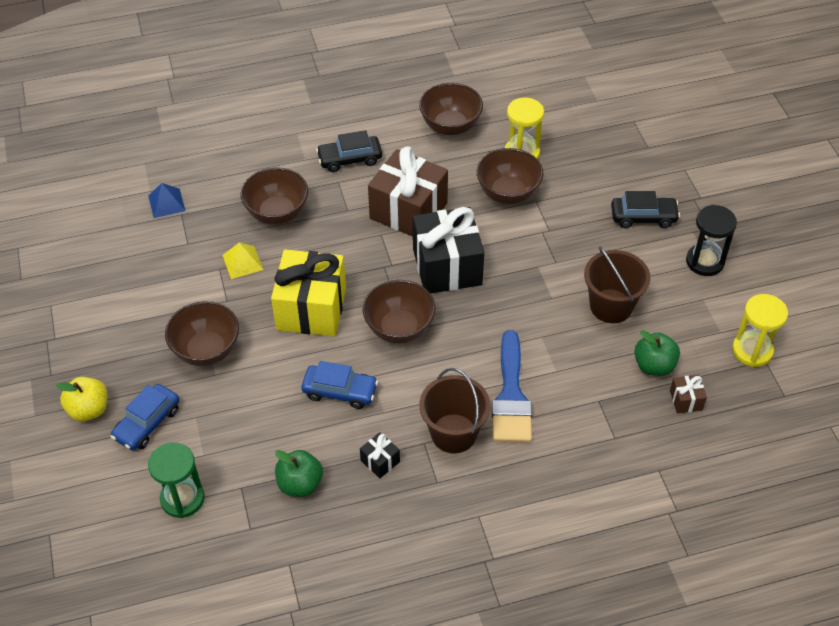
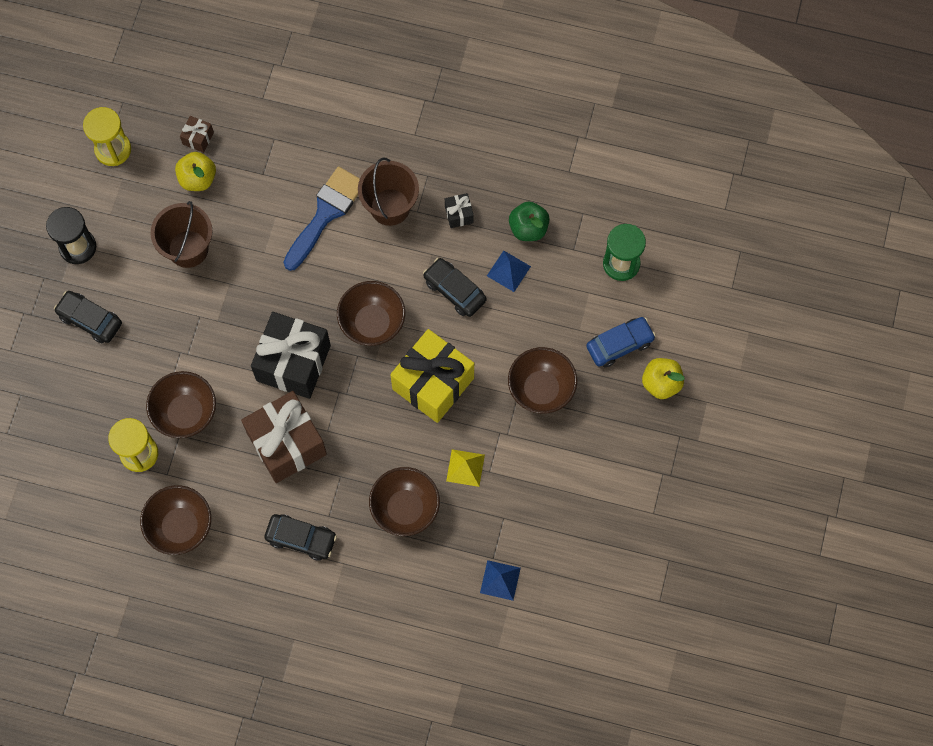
camera: 150 degrees left, 20 degrees up
blue car [301,361,378,409] -> black car [423,258,486,317]
green apple [634,331,680,376] -> yellow apple [175,152,216,191]
none -> blue pyramid [487,250,531,292]

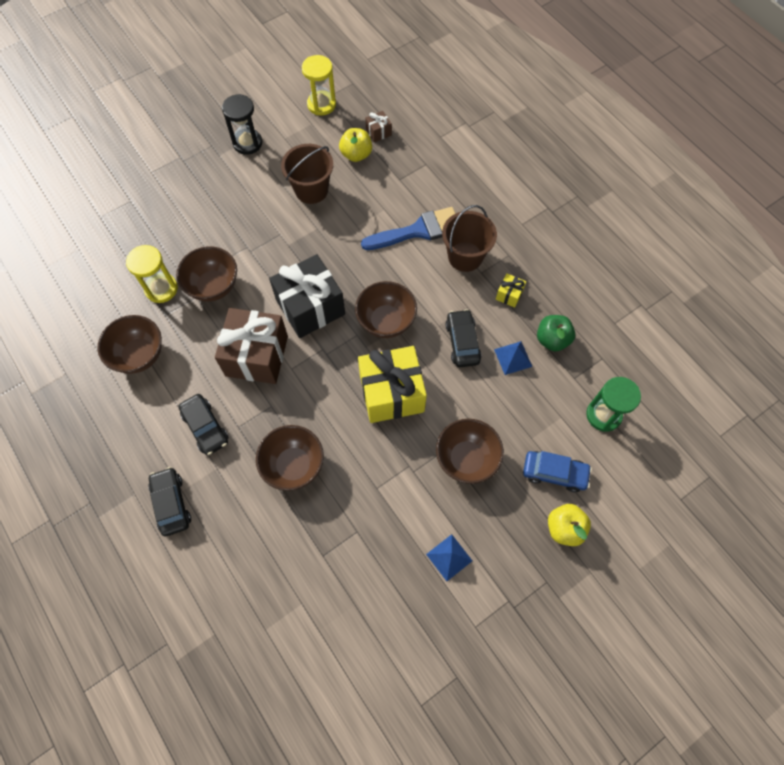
camera: 40 degrees right, 5 degrees down
black car [54,291,122,343] -> black car moved to [148,467,191,536]
black gift [445,193,474,228] -> yellow gift [496,274,526,308]
yellow pyramid [446,449,485,487] -> none
blue pyramid [480,560,521,601] -> blue pyramid moved to [426,534,472,581]

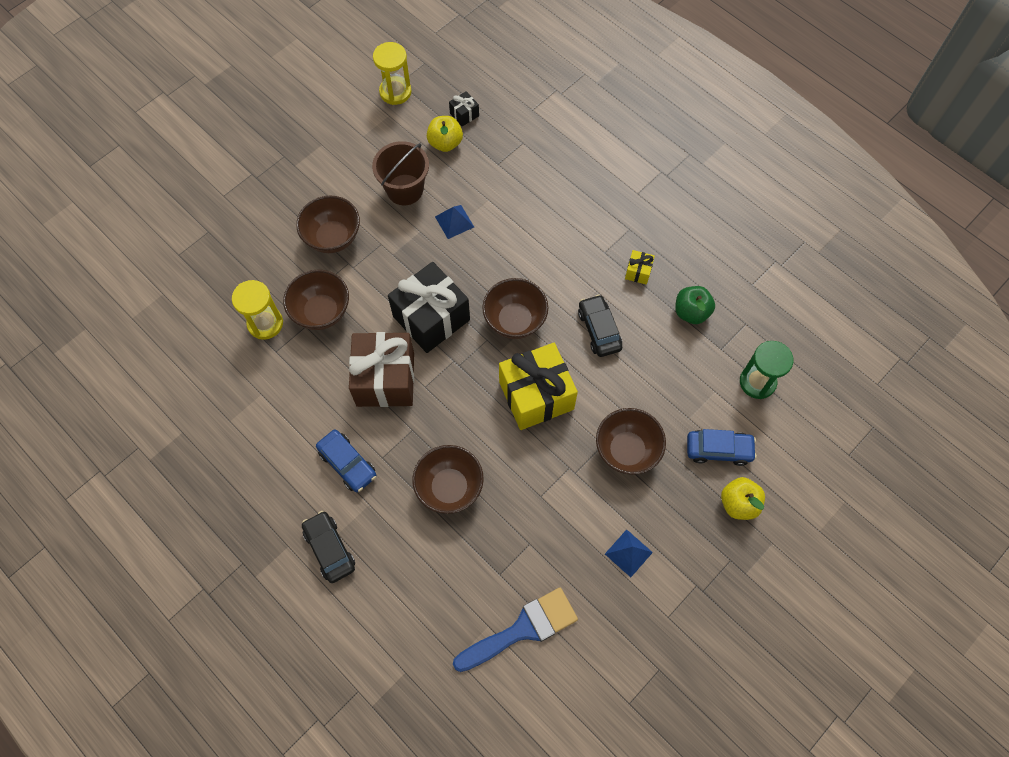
camera: 10 degrees left, 0 degrees up
brown bowl [97,315,162,374] -> brown bowl moved to [296,195,360,253]
black car [179,394,229,455] -> blue car [316,430,377,492]
black hourglass [222,94,262,155] -> none
blue brush [361,207,456,250] -> blue brush moved to [453,588,578,672]
brown gift [365,111,392,142] -> black gift [449,91,479,126]
brown bucket [442,205,497,272] -> none
blue pyramid [494,341,532,375] -> blue pyramid moved to [435,205,474,239]

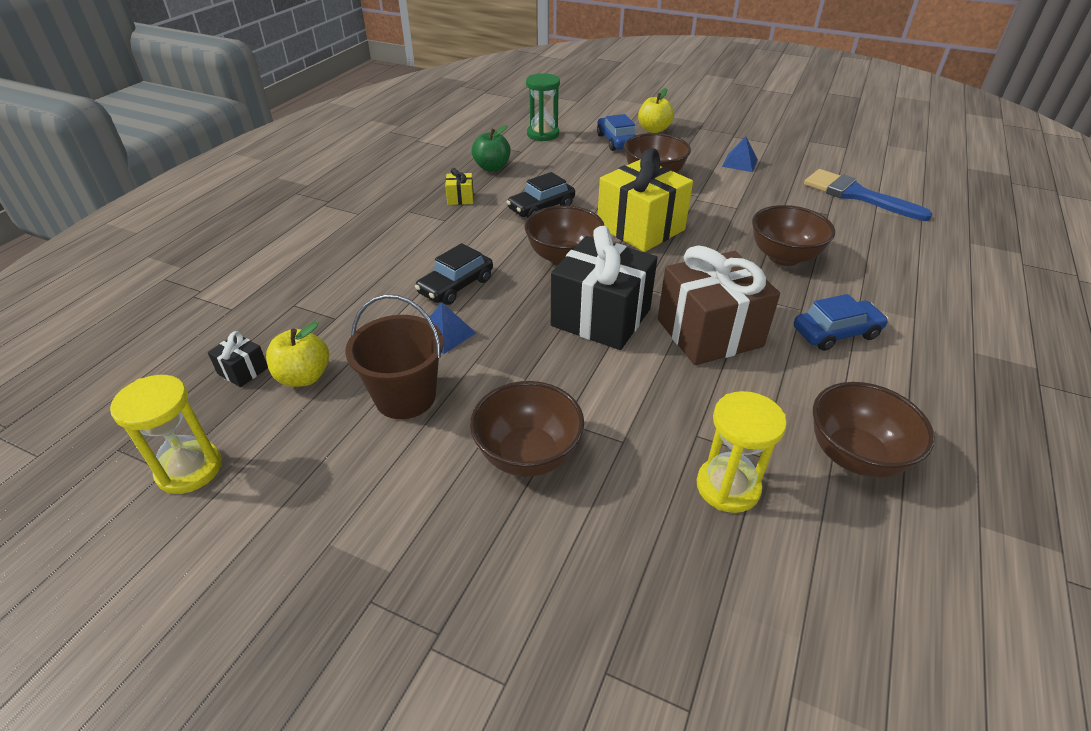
camera: 110 degrees left, 25 degrees down
brown bowl [283,270,349,330] -> brown bowl moved to [813,382,935,478]
black car [302,511,355,583] -> black car moved to [415,243,493,305]
blue car [316,430,377,492] -> blue car turned 45 degrees clockwise [794,294,888,351]

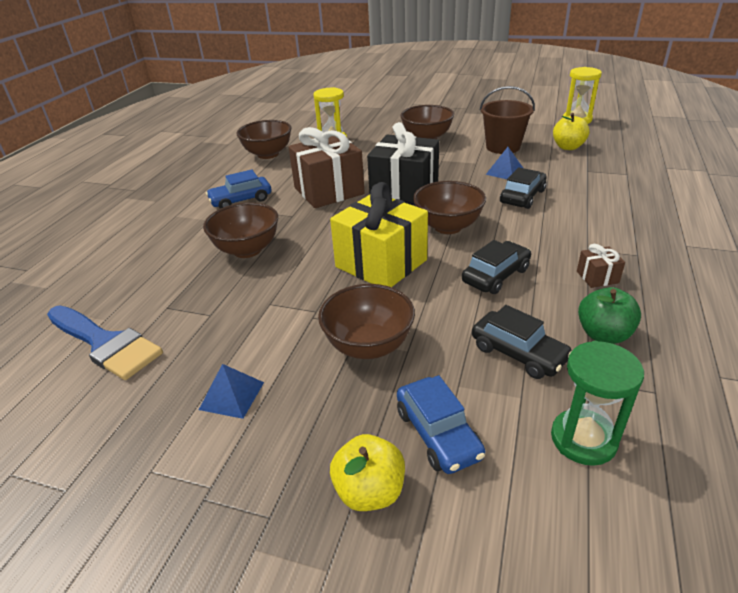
camera: 175 degrees right, 5 degrees down
black gift [208,331,268,387] -> none
yellow gift [445,168,474,205] -> brown gift [577,244,625,288]
none -> black car [472,305,572,379]

